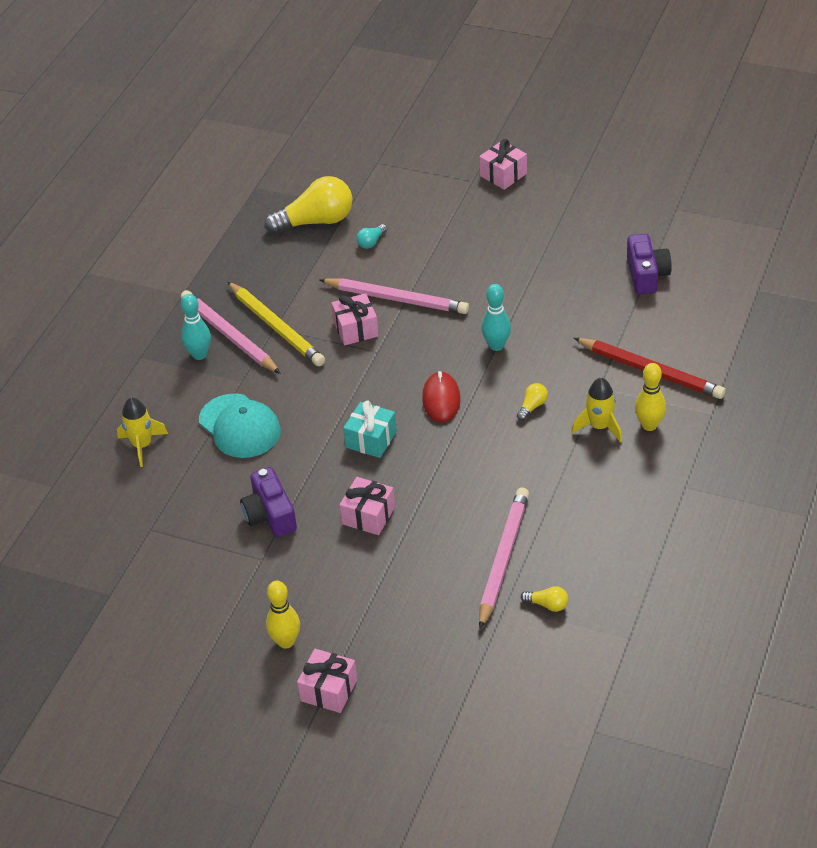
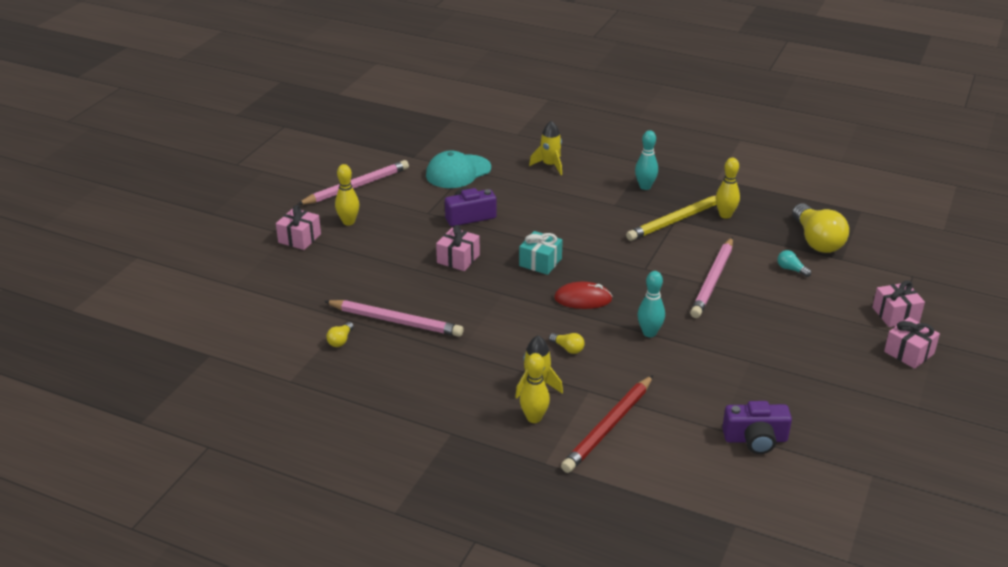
camera: 90 degrees right, 10 degrees down
pink pencil [181,290,281,374] -> pink pencil moved to [297,160,409,205]
turquoise cap [199,394,281,458] -> turquoise cap moved to [426,150,491,188]
pink gift [331,293,379,346] -> pink gift moved to [872,281,925,327]
none -> yellow bowling pin [716,158,740,219]

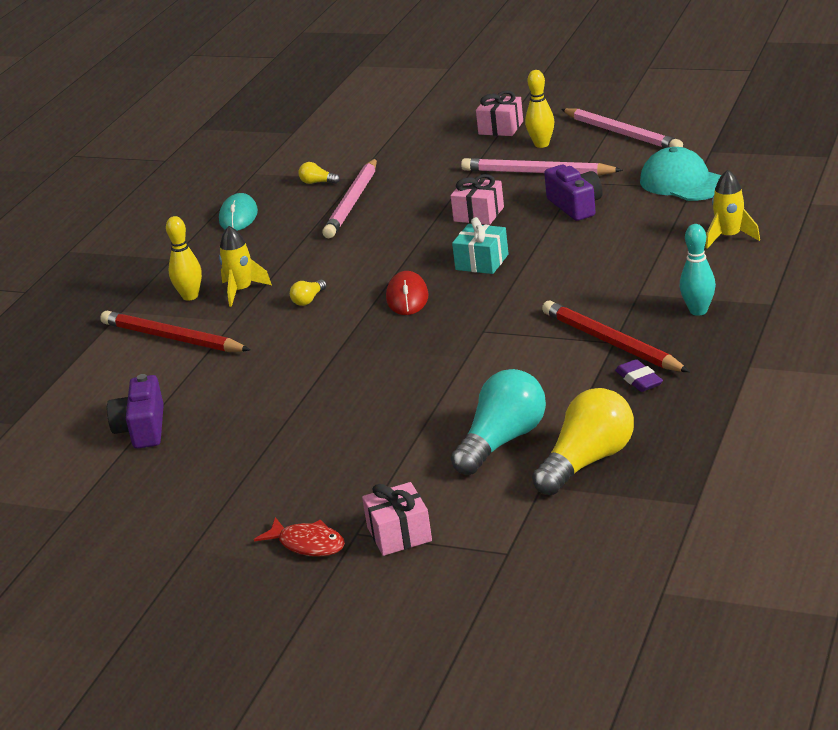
camera: 90 degrees right, 5 degrees down
yellow pencil [626,195,716,241] -> red pencil [542,301,690,372]
turquoise bowling pin [637,271,665,337] -> none
pink pencil [690,237,733,318] -> pink pencil moved to [461,158,623,176]
yellow bowling pin [716,158,740,219] -> purple eraser [615,359,663,392]
turquoise light bulb [777,250,811,277] -> turquoise light bulb [451,369,546,475], size x2.31
yellow light bulb [792,203,849,253] -> yellow light bulb turned 150 degrees clockwise [532,388,634,495]
pink gift [884,317,940,369] -> red fish [254,517,345,556]
none -> turquoise mouse [219,193,258,231]

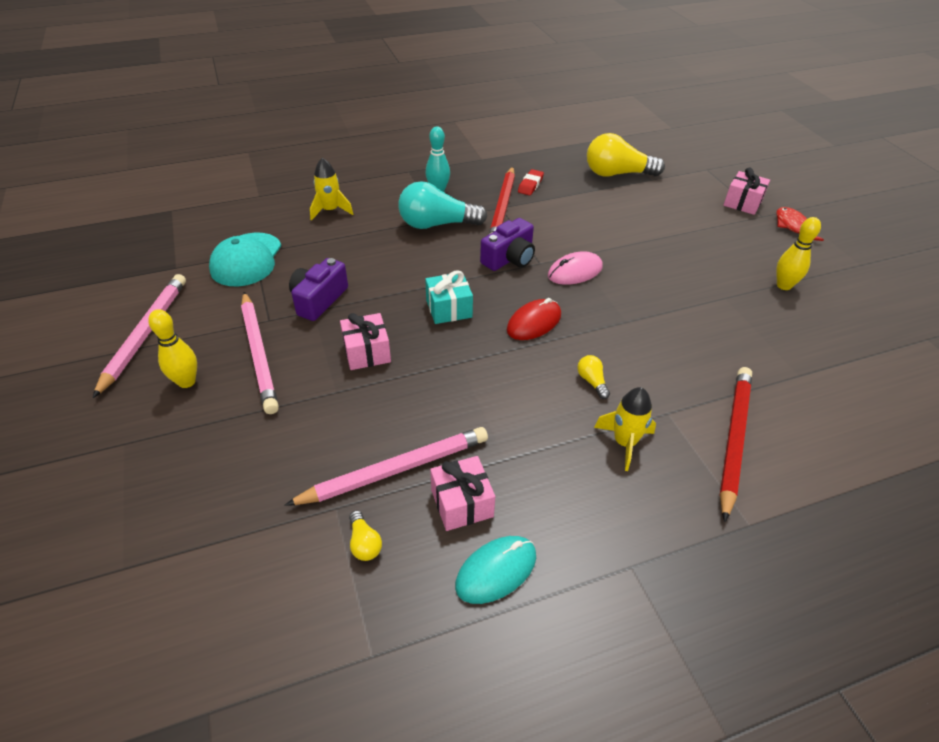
camera: 135 degrees left, 15 degrees up
red pencil [100,311,250,352] -> red pencil turned 150 degrees counterclockwise [720,367,752,522]
purple camera [107,374,164,449] -> purple camera moved to [480,218,535,271]
yellow bowling pin [166,216,202,301] -> yellow bowling pin moved to [776,217,821,290]
yellow light bulb [290,280,327,306] -> yellow light bulb turned 105 degrees counterclockwise [577,355,610,399]
turquoise light bulb [451,369,546,475] -> turquoise light bulb moved to [398,181,487,229]
pink gift [476,90,523,136] -> pink gift moved to [430,456,495,531]
purple eraser [615,359,663,392] -> red eraser [518,169,544,195]
none -> pink mouse [548,251,603,285]

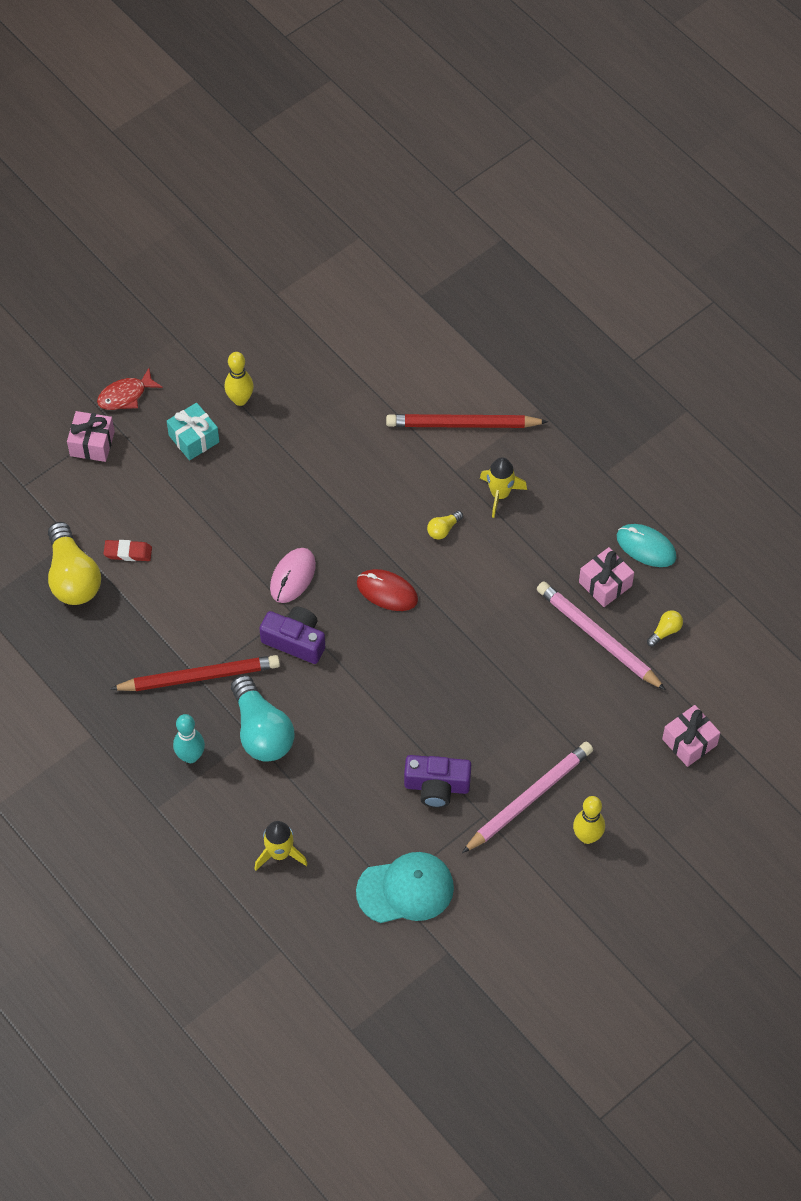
camera: 110 degrees left, 15 degrees up
pink pencil [93,274,186,398] -> none
pink gift [340,313,391,370] -> pink gift moved to [662,705,720,767]
turquoise gift [425,270,473,324] -> turquoise gift moved to [167,403,219,460]
red eraser [518,169,544,195] -> red eraser moved to [104,540,152,561]
pink mouse [548,251,603,285] -> pink mouse turned 75 degrees clockwise [270,548,316,603]

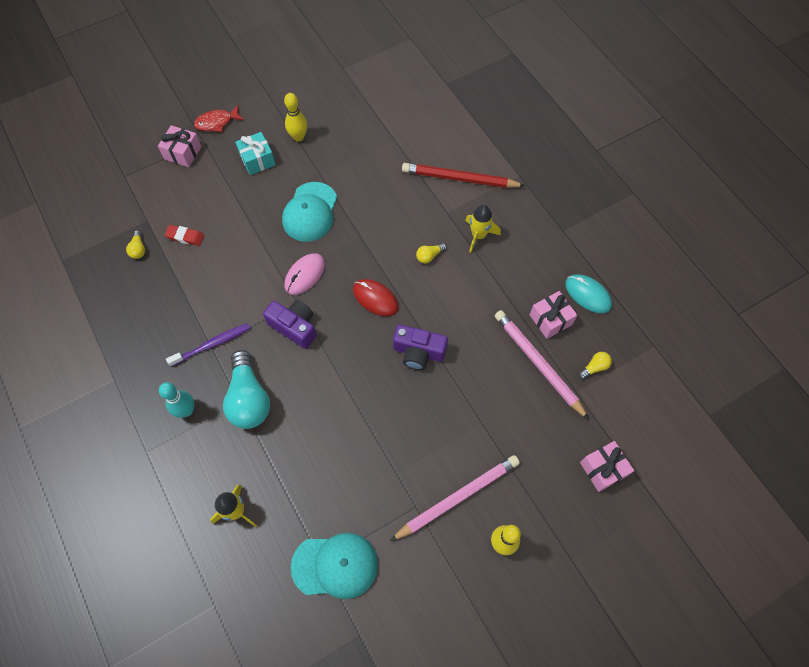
camera: 10 degrees right, 5 degrees up
yellow light bulb [48,522,101,605] -> yellow light bulb [126,230,145,259], size x0.43
red pencil [110,655,280,691] -> purple toothbrush [166,323,251,367]
purple camera [404,755,471,808] -> purple camera moved to [393,325,448,370]
none -> turquoise cap [282,182,337,242]

